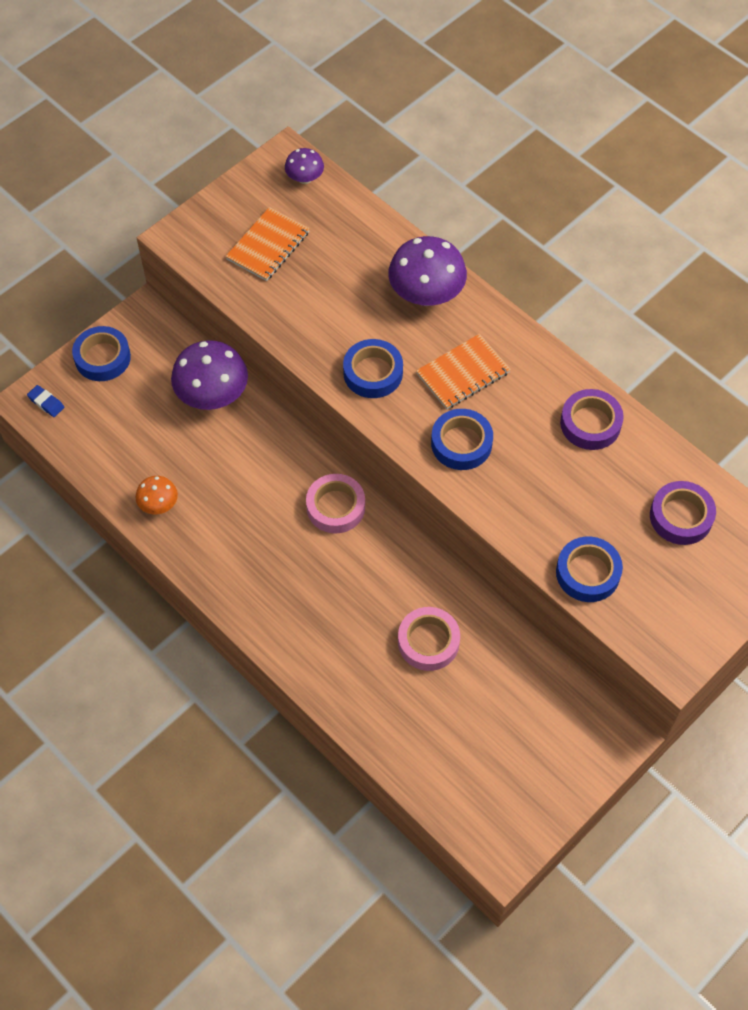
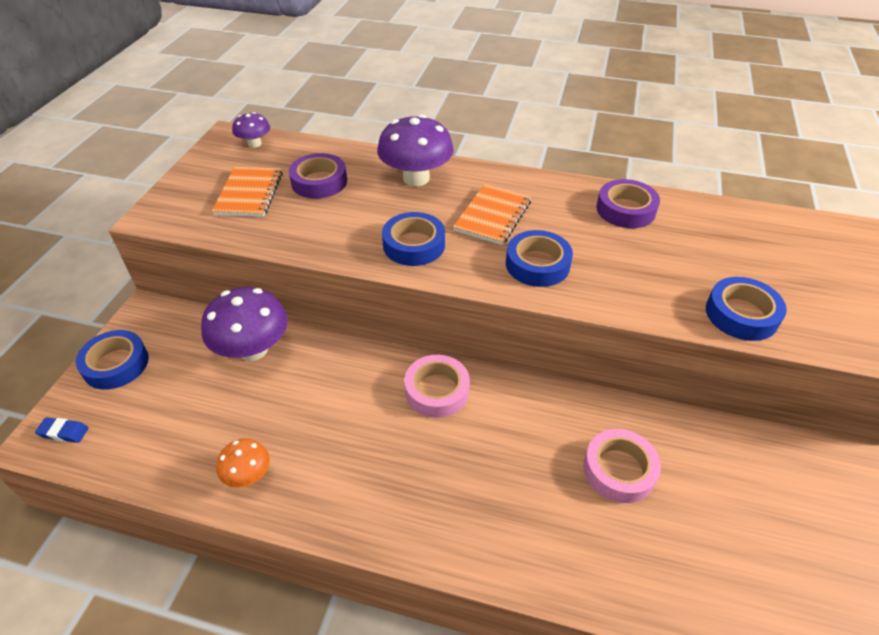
camera: 30 degrees left, 15 degrees down
purple tape [650,481,716,545] -> purple tape moved to [289,153,347,199]

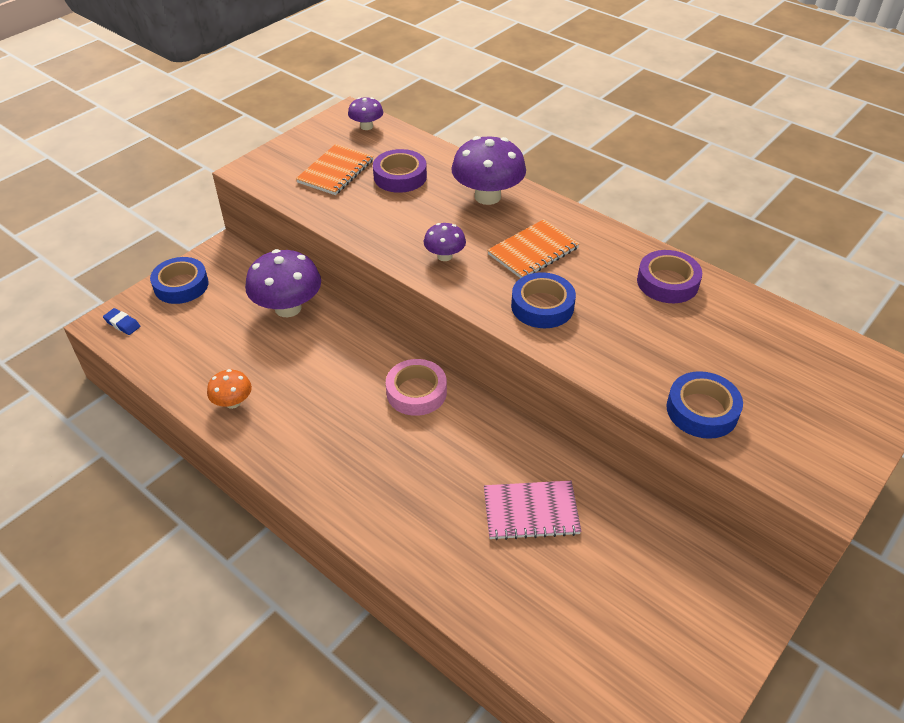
camera: 25 degrees right, 0 degrees up
blue tape [382,212,445,266] -> purple mushroom [424,223,466,261]
pink tape [583,429,661,503] -> pink notebook [484,481,581,540]

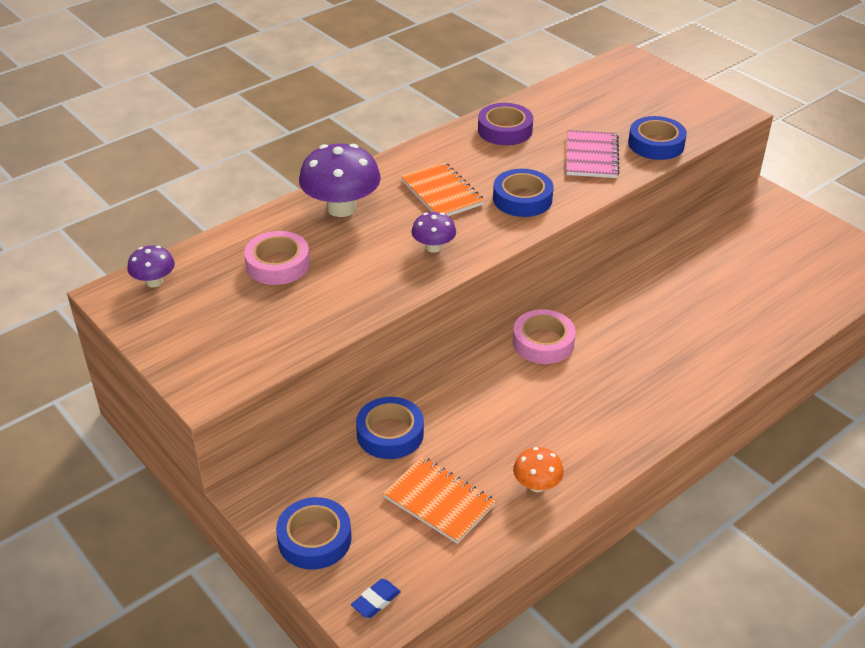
camera: 80 degrees left, 5 degrees down
purple mushroom [245,249,321,317] -> blue tape [356,397,424,459]
orange notebook [296,144,374,195] -> orange notebook moved to [383,456,496,544]
purple tape [373,149,427,193] -> pink tape [244,231,310,285]
pink notebook [484,481,581,540] -> pink notebook moved to [566,130,620,178]

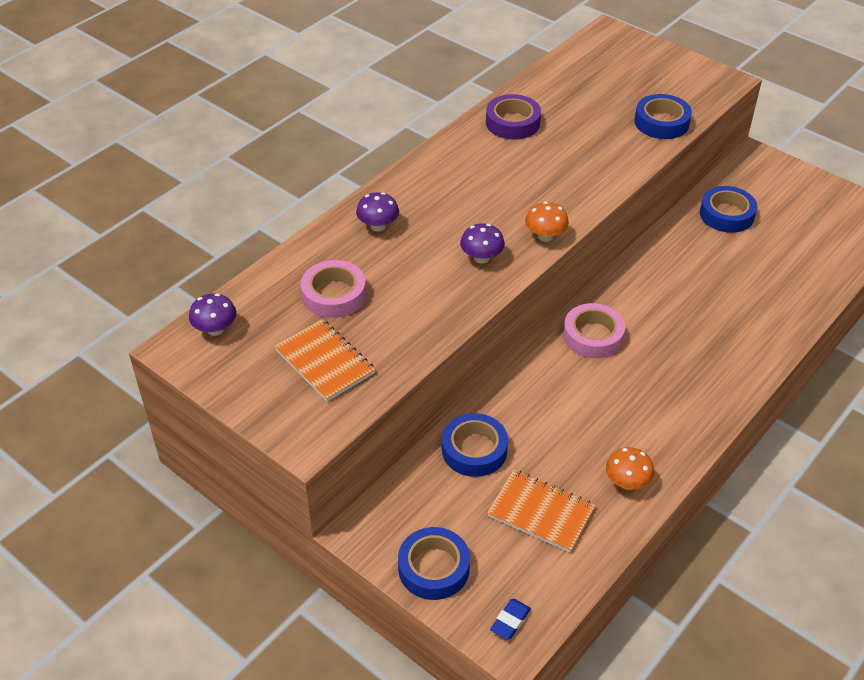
camera: 10 degrees left, 5 degrees up
purple mushroom [299,144,381,217] -> purple mushroom [356,192,399,232], size x0.53
orange notebook [401,162,485,216] -> orange notebook moved to [274,319,376,402]
blue tape [493,169,553,217] -> blue tape moved to [700,186,757,233]
pink notebook [566,130,620,178] -> none
none -> orange mushroom [525,202,569,242]

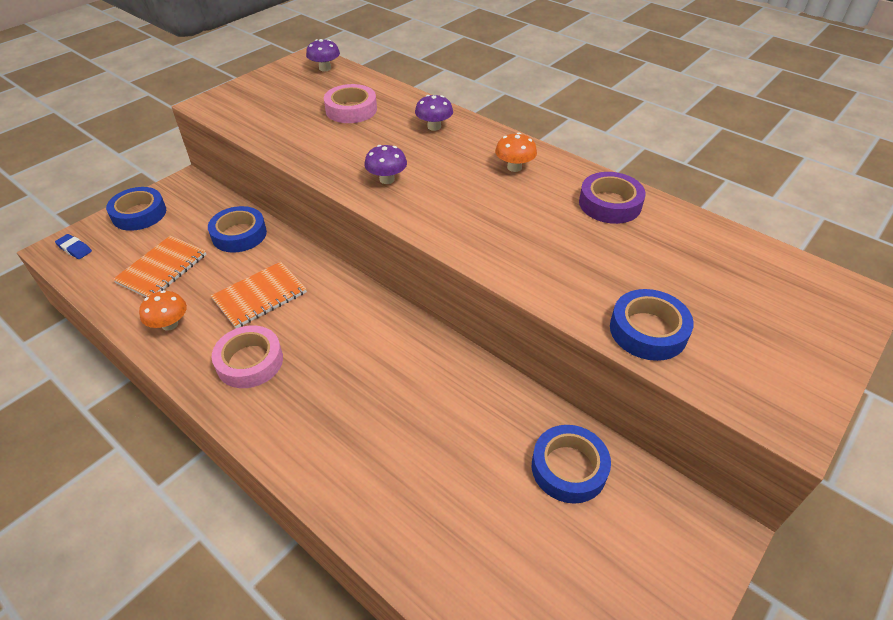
camera: 90 degrees right, 0 degrees up
orange notebook [274,319,376,402] -> orange notebook moved to [211,262,307,328]
orange mushroom [525,202,569,242] -> orange mushroom moved to [495,133,537,172]
pink tape [563,303,625,358] -> pink tape moved to [212,325,283,388]

